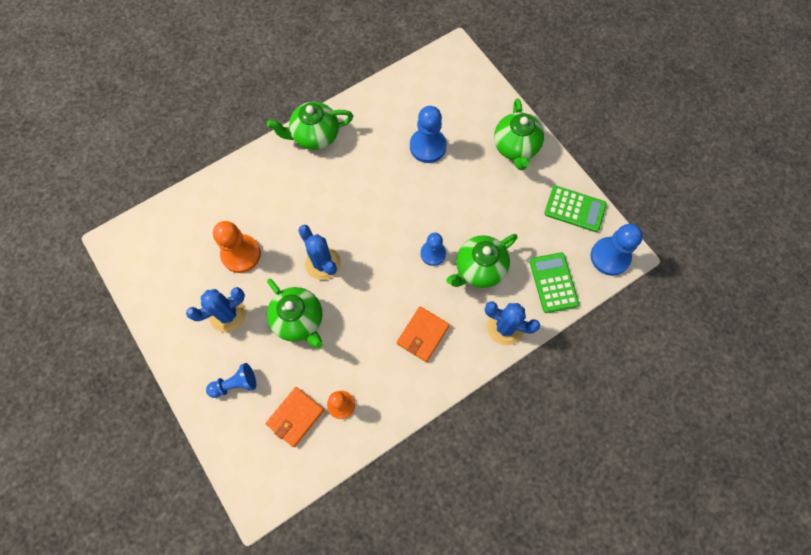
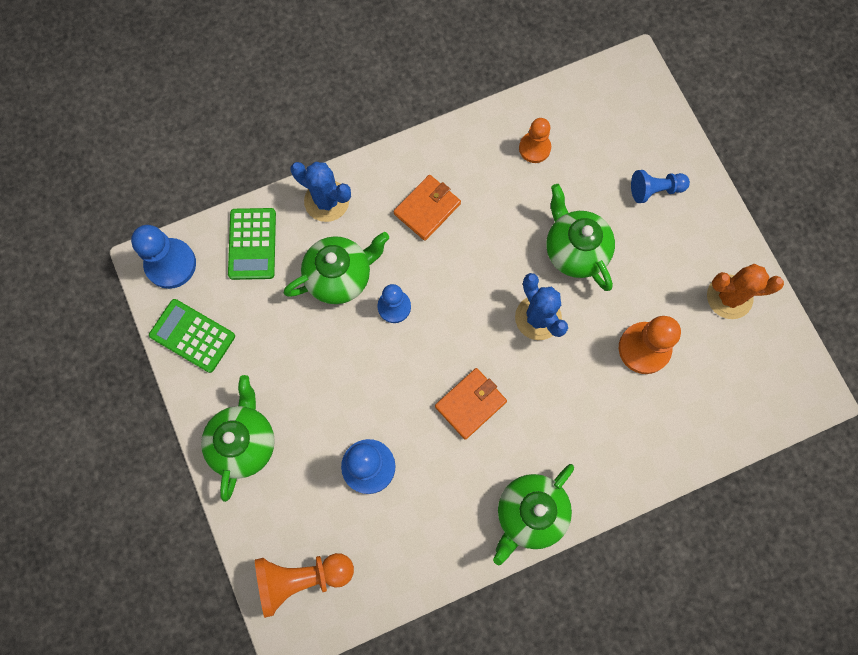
camera: 170 degrees left, 5 degrees up
blue cactus [186,287,246,333] -> none
orange wallet [266,387,324,447] -> orange wallet moved to [435,368,507,440]
green teapot [267,102,353,150] -> green teapot turned 135 degrees clockwise [493,464,574,565]
none -> orange pawn [255,553,354,618]
none -> orange cactus [707,264,784,319]

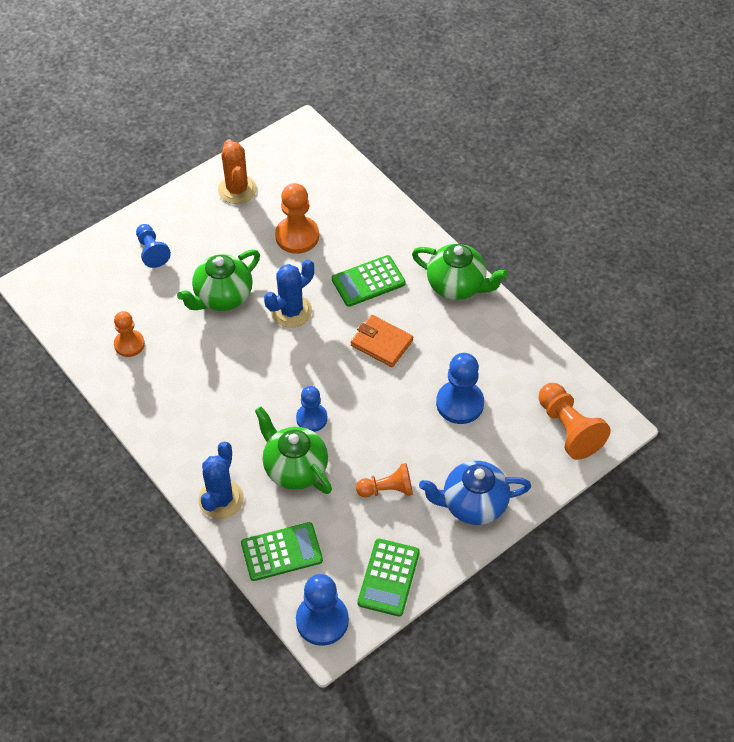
camera: 105 degrees left, 20 degrees down
green teapot [201,375,275,502] -> blue teapot [419,461,531,525]
orange wallet [394,175,461,241] -> none
none -> green calculator [332,255,406,307]
none -> orange pawn [356,463,413,497]

